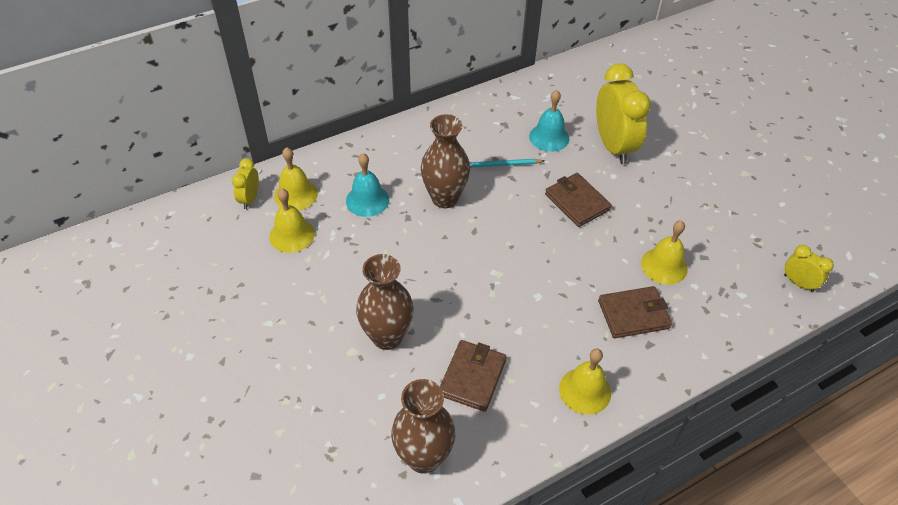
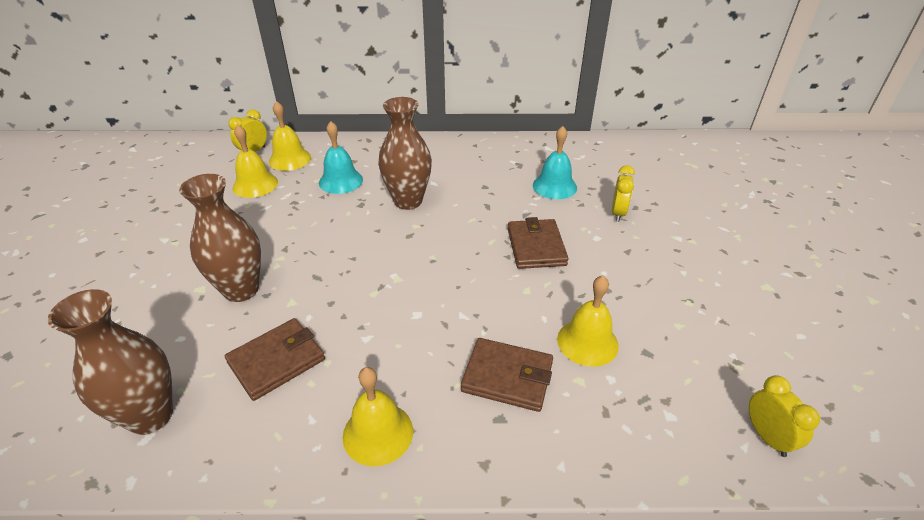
camera: 30 degrees right, 10 degrees down
turquoise pencil [469,159,544,168] -> none
yellow clock [596,63,651,164] -> yellow clock [612,165,635,222], size x0.49

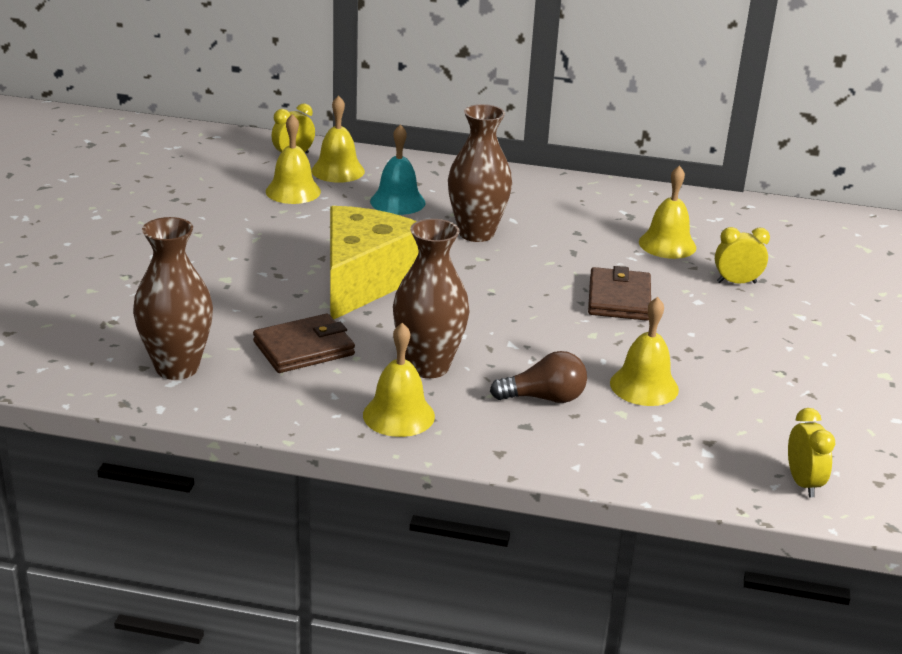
camera: 10 degrees right, 10 degrees down
brown vase [179,174,261,302] -> brown vase moved to [393,219,470,378]
brown wallet [461,338,553,412] -> brown light bulb [490,351,587,403]
turquoise bell [533,126,577,199] -> yellow bell [639,165,696,259]
yellow clock [612,165,635,222] -> yellow clock turned 120 degrees counterclockwise [715,227,770,284]
none -> yellow cheese [330,206,418,319]

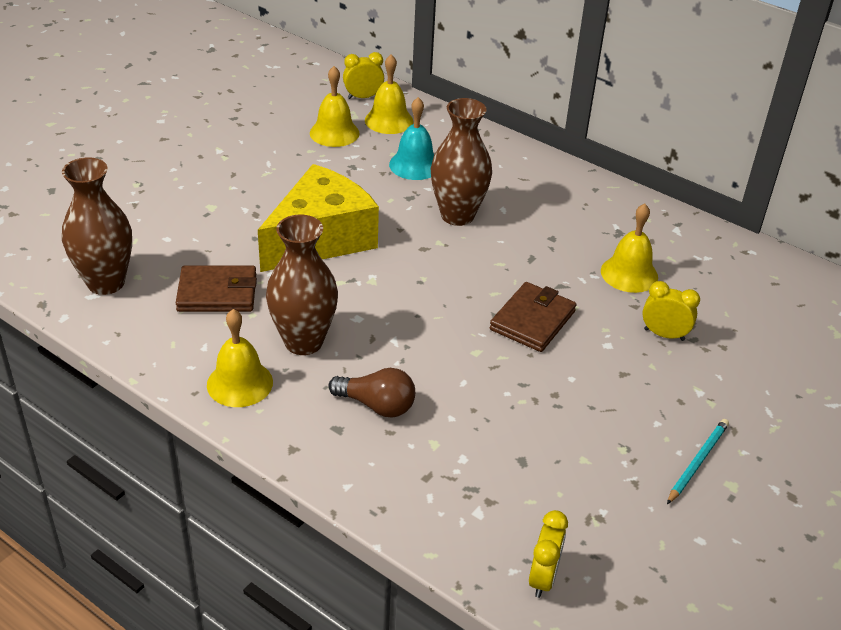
camera: 25 degrees right, 10 degrees up
yellow bell [610,297,679,406] -> none
none -> turquoise pencil [667,419,729,504]

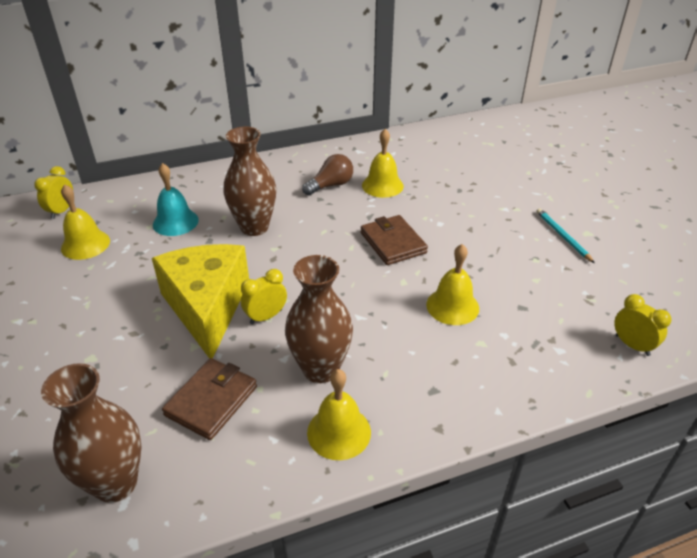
camera: 55 degrees left, 0 degrees up
brown light bulb [328,368,415,418] -> brown light bulb moved to [302,154,353,196]
yellow bell [365,54,414,134] -> yellow bell moved to [426,244,479,325]
yellow clock [642,281,700,341] -> yellow clock moved to [241,269,287,324]

